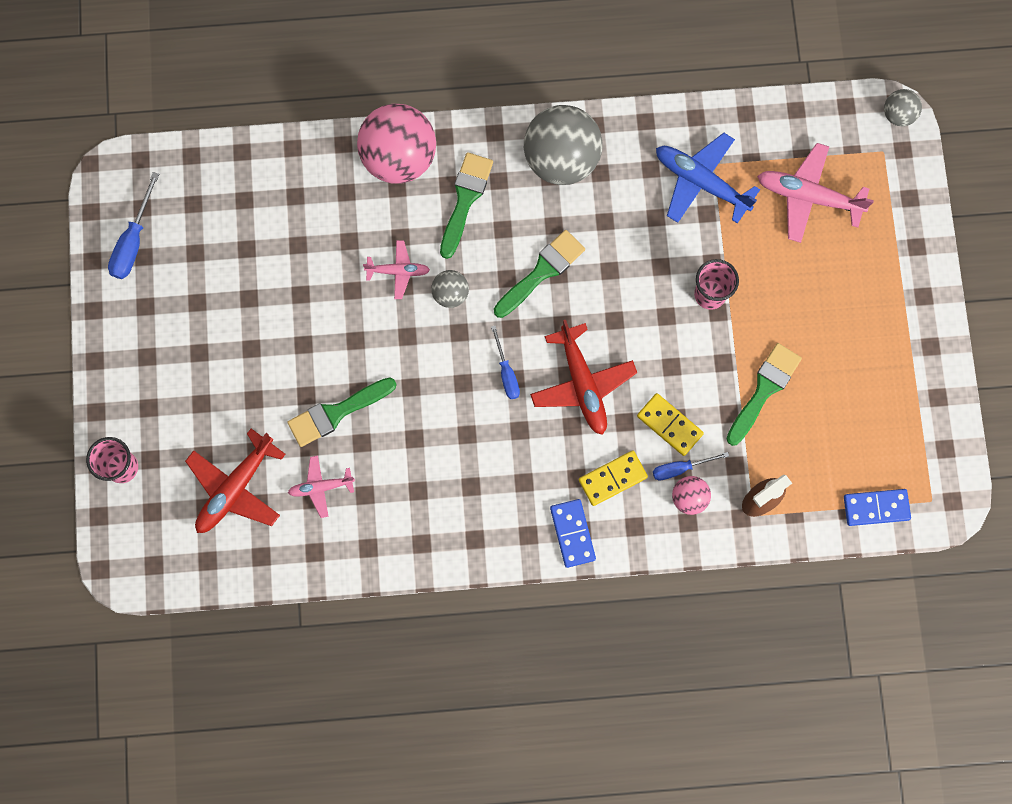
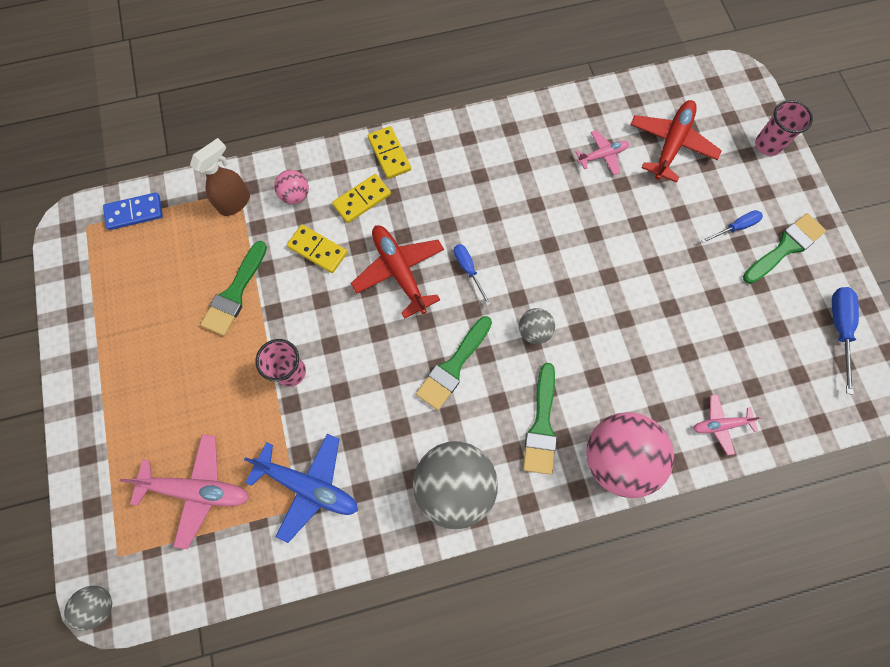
camera: 170 degrees right, 5 degrees down
green brush [287,377,397,447] -> green brush moved to [743,213,826,284]
pink plane [363,240,430,299] -> pink plane moved to [693,394,764,455]
blue domino [550,499,596,568] -> yellow domino [368,126,411,179]
blue screwdriver [653,452,729,480] -> blue screwdriver moved to [701,210,763,243]

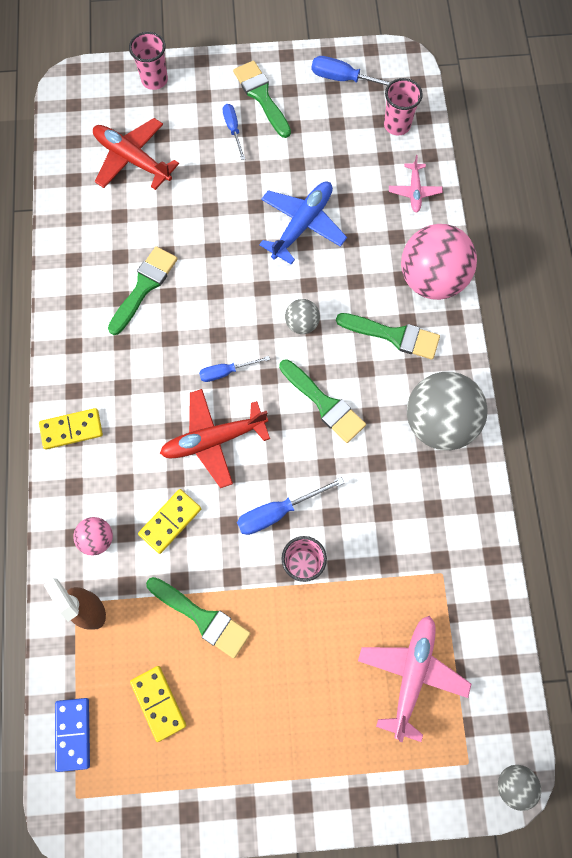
camera: 80 degrees left, 0 degrees up
blue plane [244,434,358,543] -> blue plane moved to [259,182,347,265]
yellow domino [332,174,391,223] -> yellow domino moved to [130,666,186,742]
pink plane [576,130,629,175] -> none
none -> green brush [108,246,178,335]
none -> blue screwdriver [237,477,344,535]
none -> pink cup [384,78,423,135]

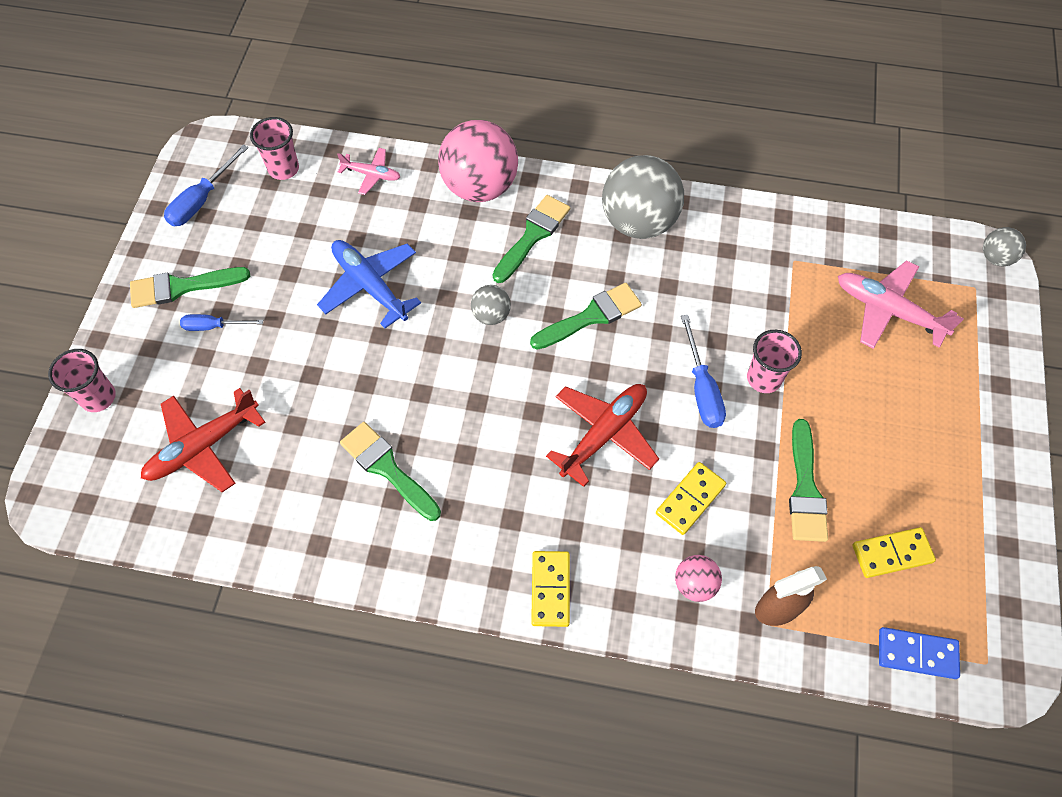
camera: 75 degrees left, 10 degrees down
yellow domino [138,489,201,554] -> yellow domino turned 75 degrees clockwise [656,462,726,535]
green brush [146,577,251,658] -> green brush turned 135 degrees clockwise [789,419,828,542]
red plane [160,389,270,488] -> red plane turned 135 degrees counterclockwise [546,384,659,487]
blue screwdriver [199,356,270,382] -> none

